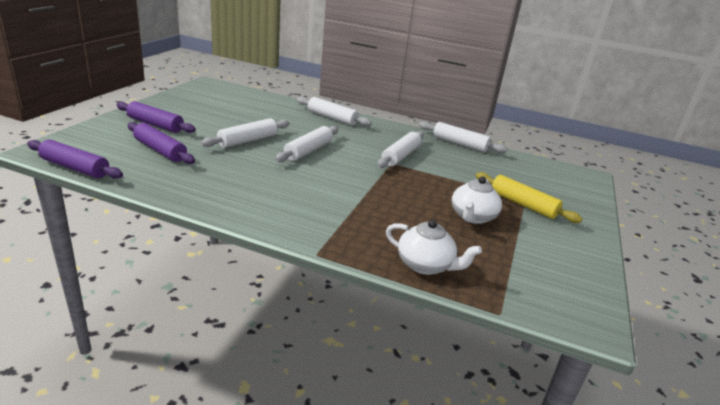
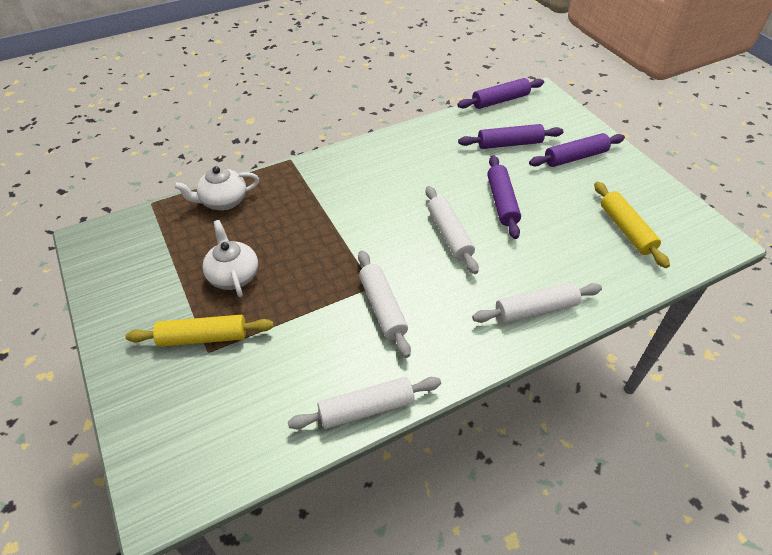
camera: 135 degrees right, 20 degrees up
white rolling pin [201,118,290,148] -> purple rolling pin [487,155,521,239]
none -> yellow rolling pin [594,182,670,268]

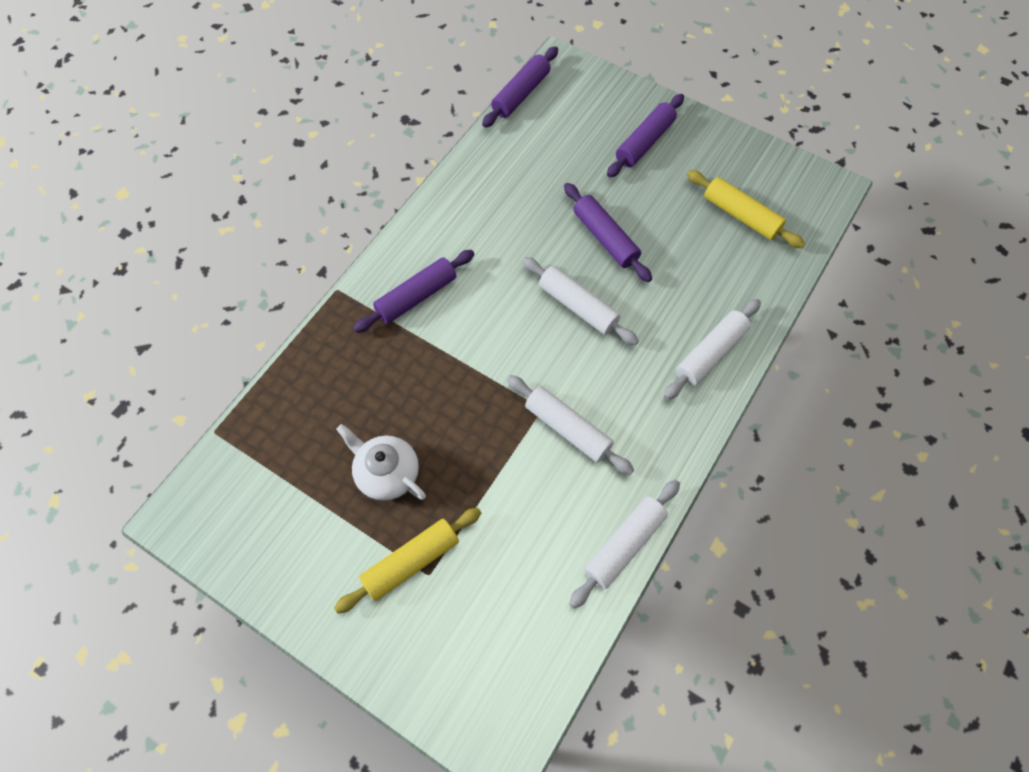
camera: 30 degrees left, 15 degrees up
white teapot [174,166,259,210] -> none
purple rolling pin [458,124,563,149] -> purple rolling pin moved to [353,250,474,333]

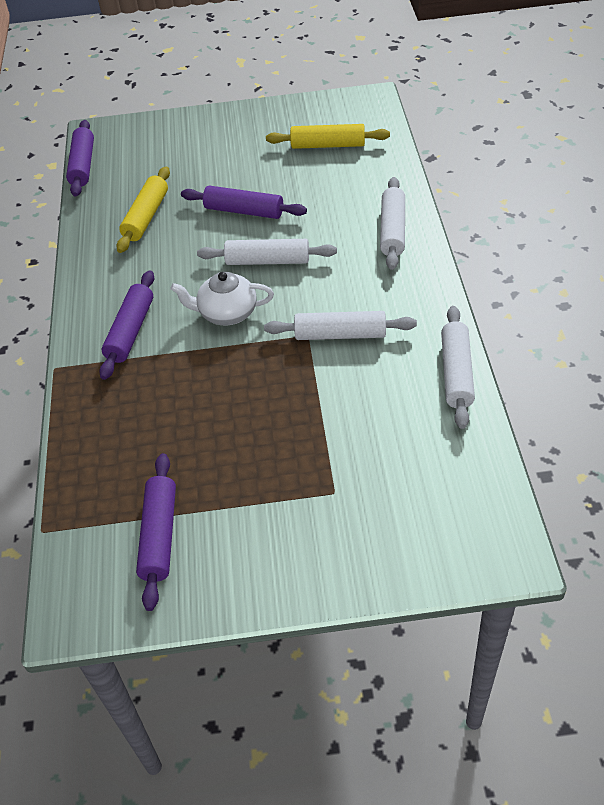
camera: 35 degrees left, 15 degrees down
yellow rolling pin [334,508,481,613] -> yellow rolling pin moved to [116,166,170,253]
white teapot [336,424,426,501] -> white teapot moved to [171,272,274,325]
purple rolling pin [607,94,684,178] -> purple rolling pin moved to [136,453,176,611]

